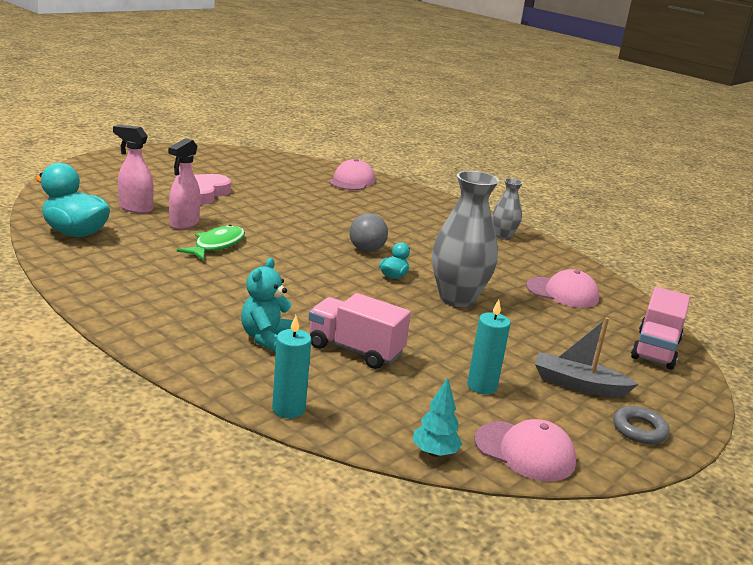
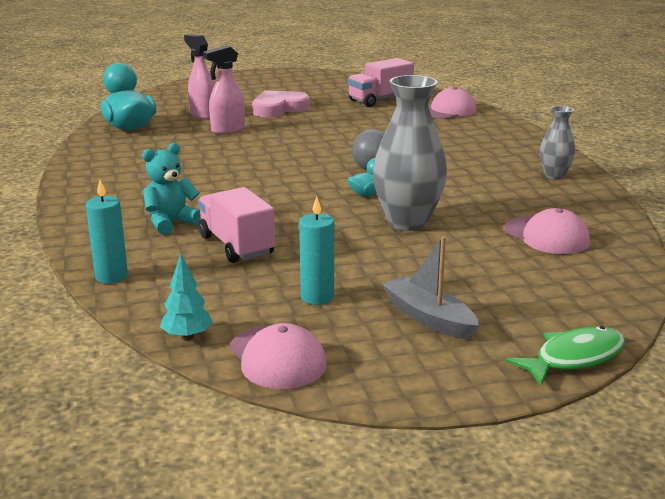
camera: 35 degrees right, 0 degrees up
green fish [177,225,245,261] -> green fish moved to [505,326,625,386]
grey ring [613,406,669,444] -> none
pink truck [631,287,690,370] -> pink truck moved to [348,58,414,107]

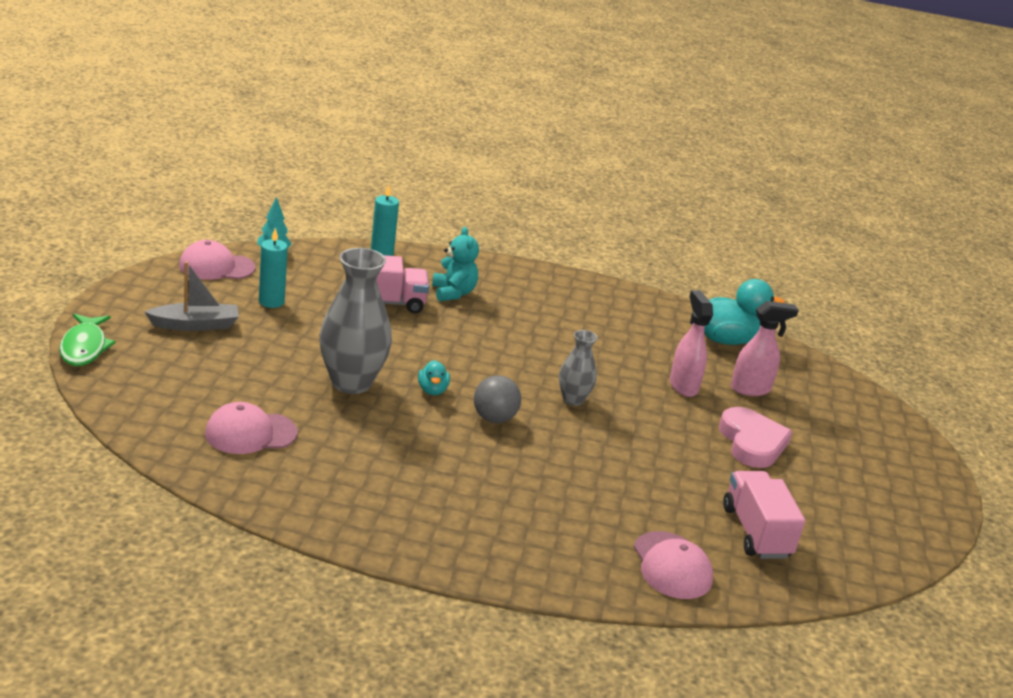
camera: 110 degrees right, 5 degrees up
grey vase [539,106,575,179] -> grey vase moved to [559,330,598,406]

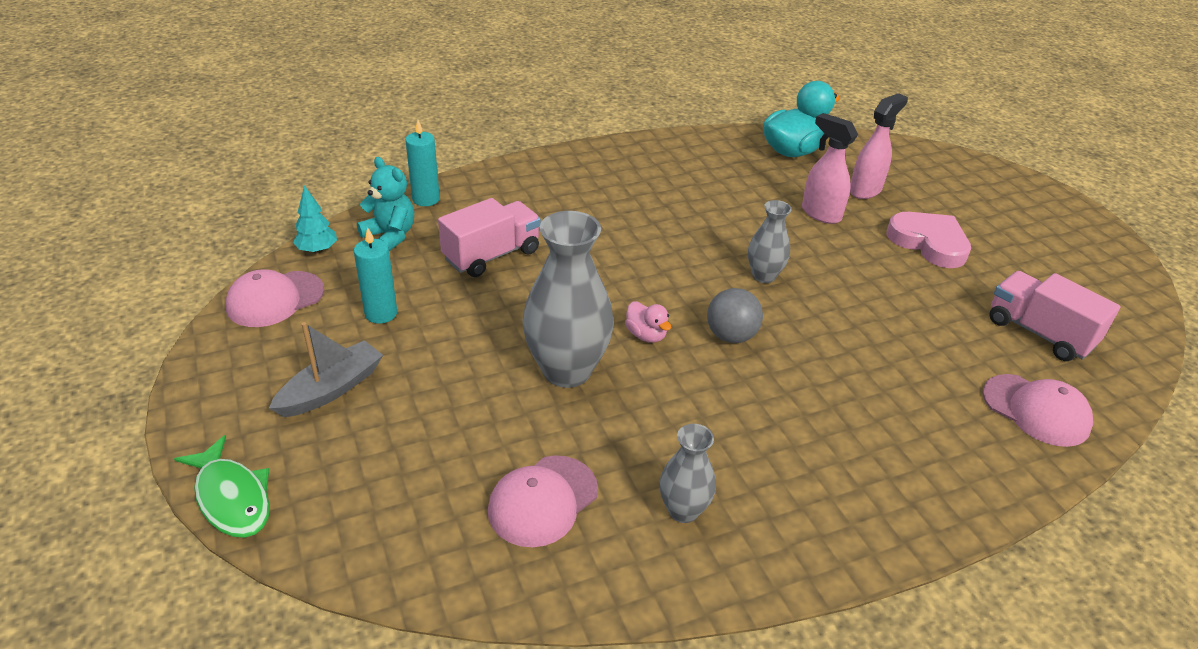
camera: 30 degrees left, 10 degrees up
turquoise duck [418,360,450,395] -> pink duck [625,301,671,343]
turquoise teddy bear [432,227,479,301] -> turquoise teddy bear moved to [357,157,414,251]
none -> grey vase [660,424,716,523]

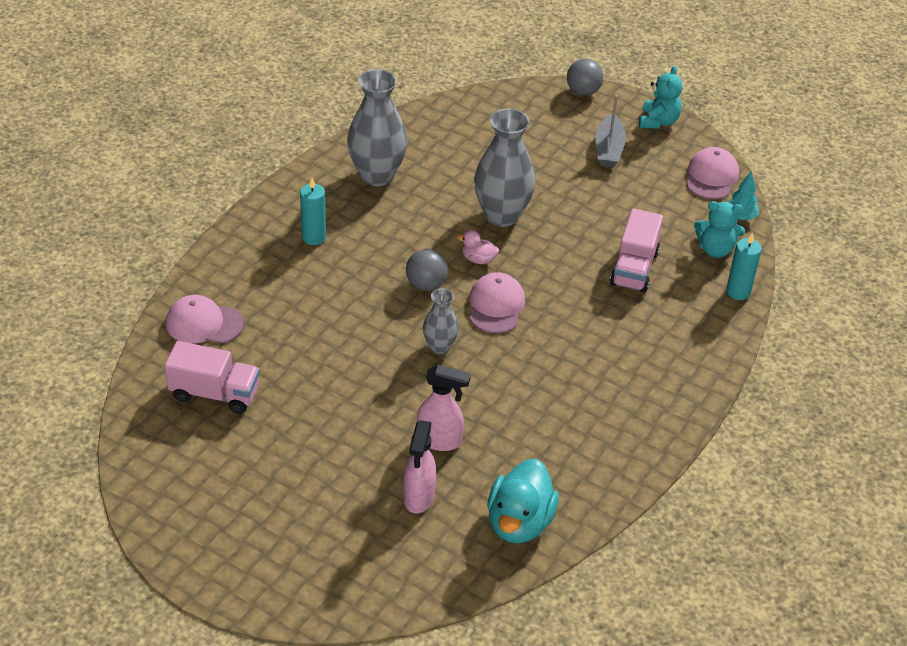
camera: 145 degrees right, 5 degrees up
green fish [174,435,270,538] -> grey ball [567,59,603,96]
turquoise candle [354,227,397,324] -> turquoise candle moved to [300,178,326,245]
pink cap [488,455,598,547] -> pink cap moved to [469,272,525,333]
grey vase [660,424,716,523] -> grey vase [347,69,407,186], size x1.84
pink heart [887,212,971,268] -> none
none -> turquoise teddy bear [639,66,683,129]

